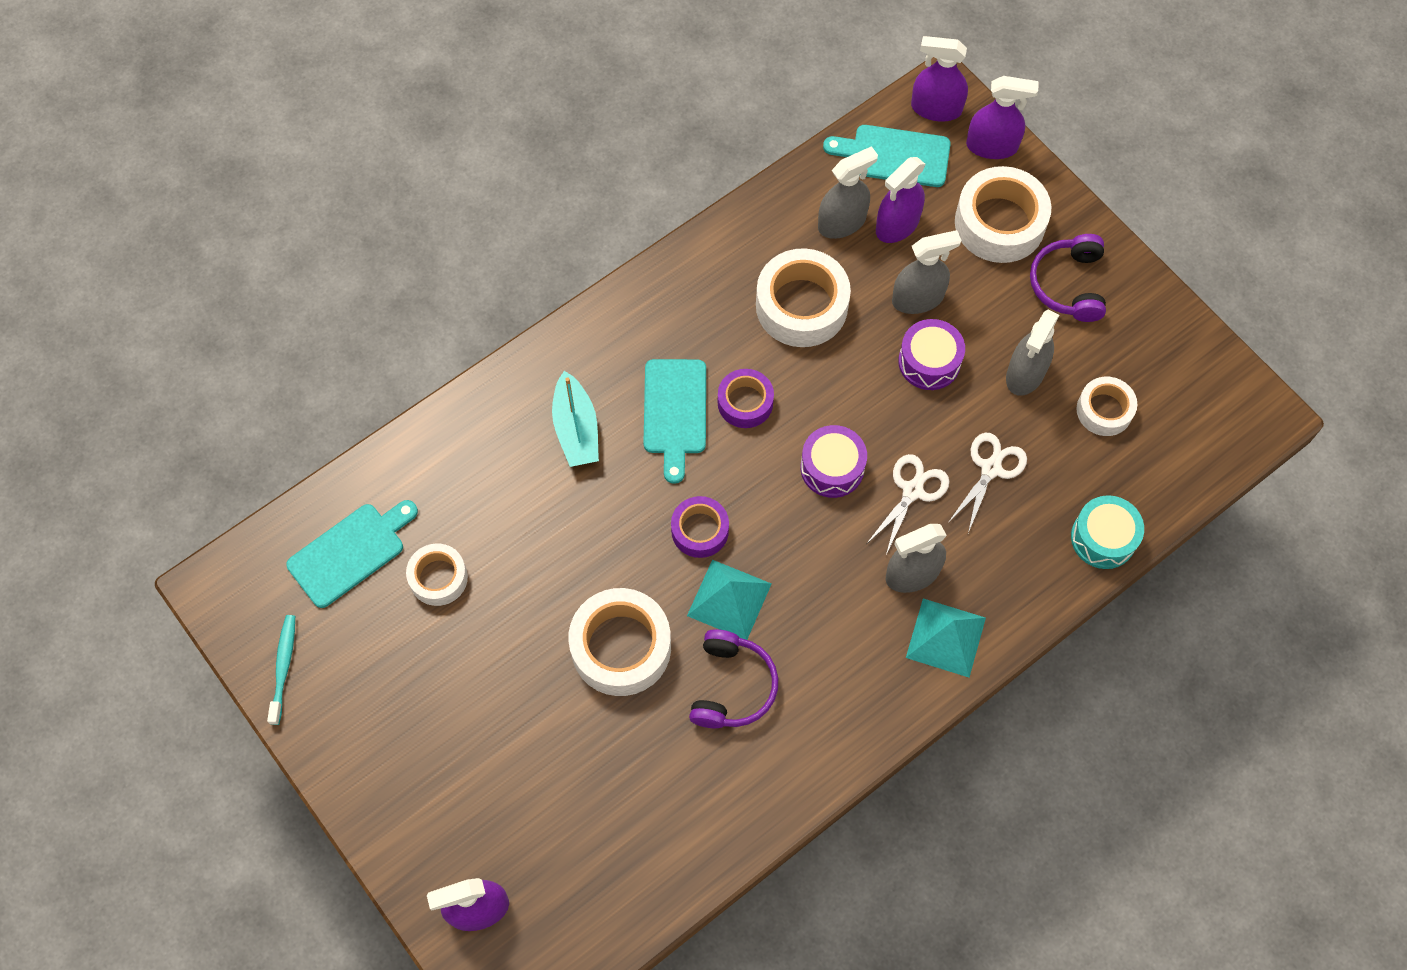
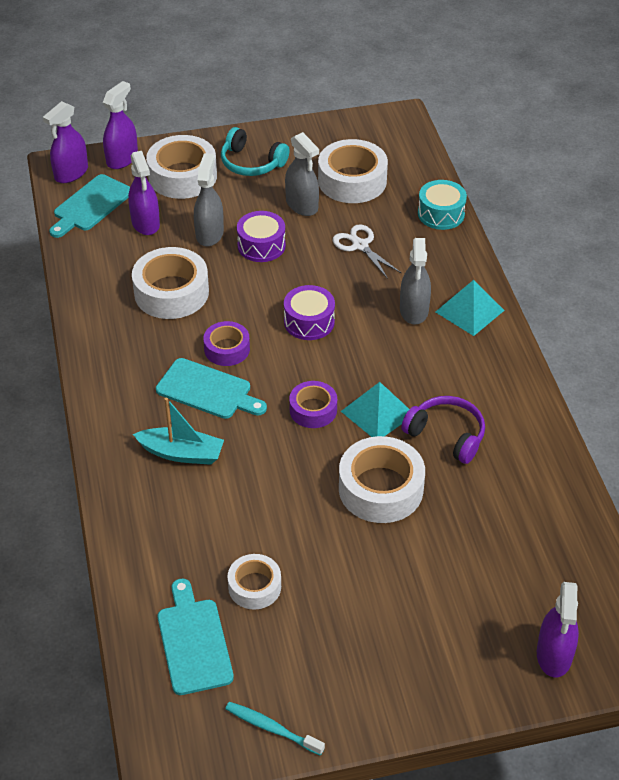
camera: 65 degrees left, 20 degrees down
grey spray bottle [818,146,878,239] -> none
white scissors [866,454,950,555] -> none
purple headphones [1030,234,1106,322] -> turquoise headphones [221,127,290,176]
white tape [1076,377,1137,436] -> white tape [318,139,388,203], size x1.70

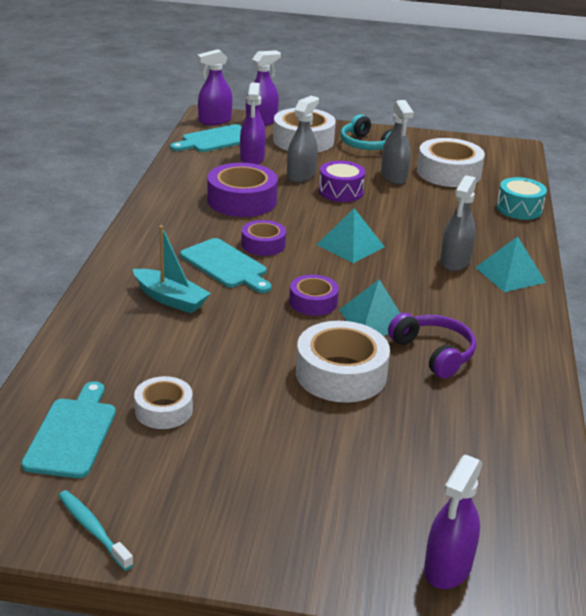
camera: 20 degrees right, 15 degrees down
white tape [132,247,209,319] -> purple tape [207,163,278,217]
purple drum [284,285,335,340] -> turquoise pyramid [317,208,385,263]
white scissors [332,224,401,279] -> none

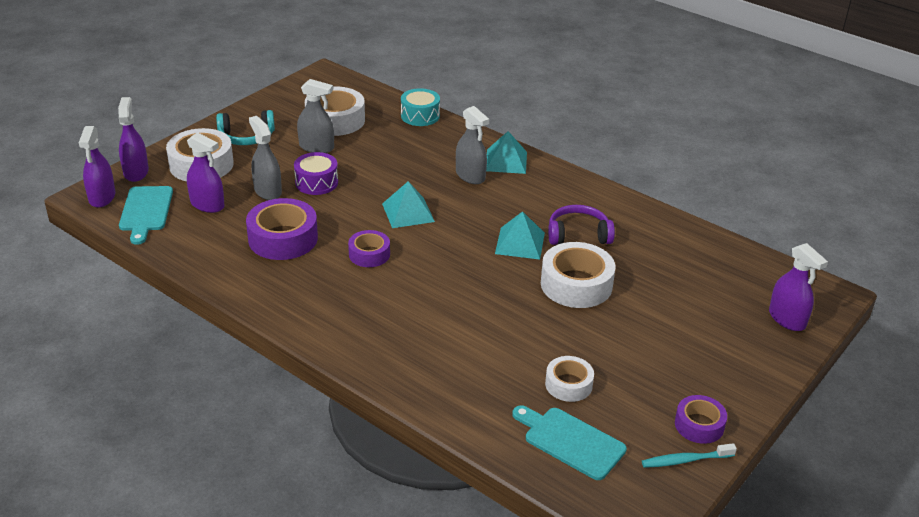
camera: 60 degrees left, 5 degrees up
turquoise boat [133,225,211,313] -> none
turquoise cutting board [180,238,272,293] -> none
purple tape [289,275,339,316] -> purple tape moved to [675,395,727,444]

